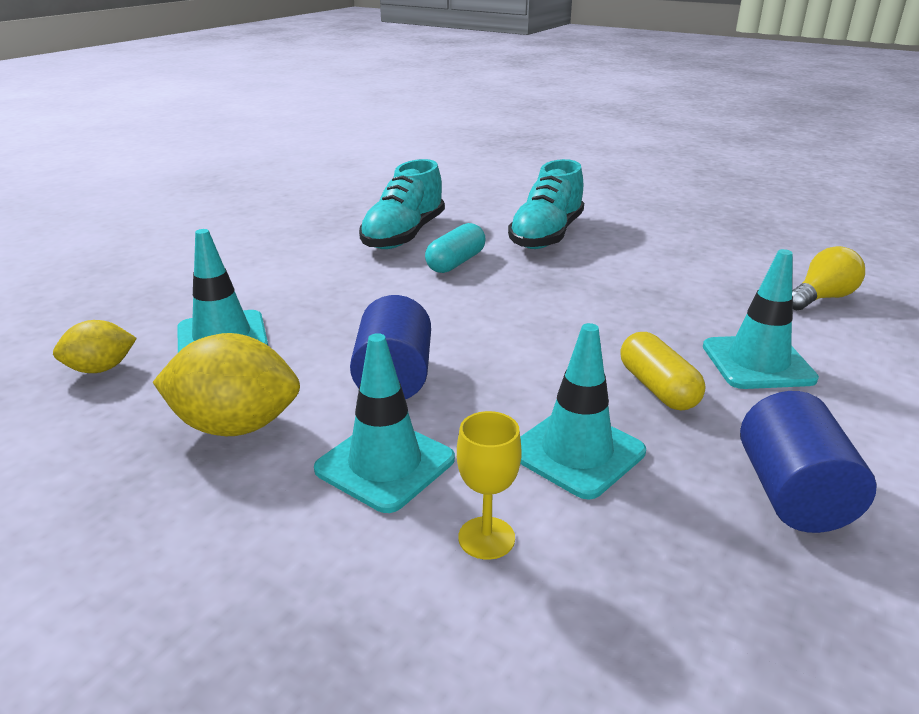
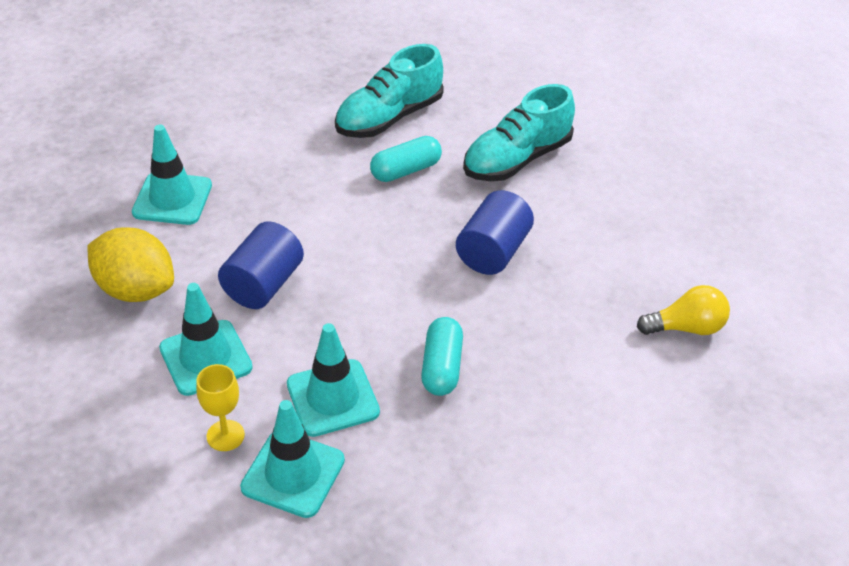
camera: 25 degrees right, 15 degrees up
yellow lemon [53,320,137,373] -> none
yellow capsule [620,332,705,410] -> turquoise capsule [421,317,463,396]
turquoise traffic cone [703,249,819,389] -> turquoise traffic cone moved to [240,400,345,518]
blue cylinder [740,391,876,533] -> blue cylinder moved to [456,190,534,275]

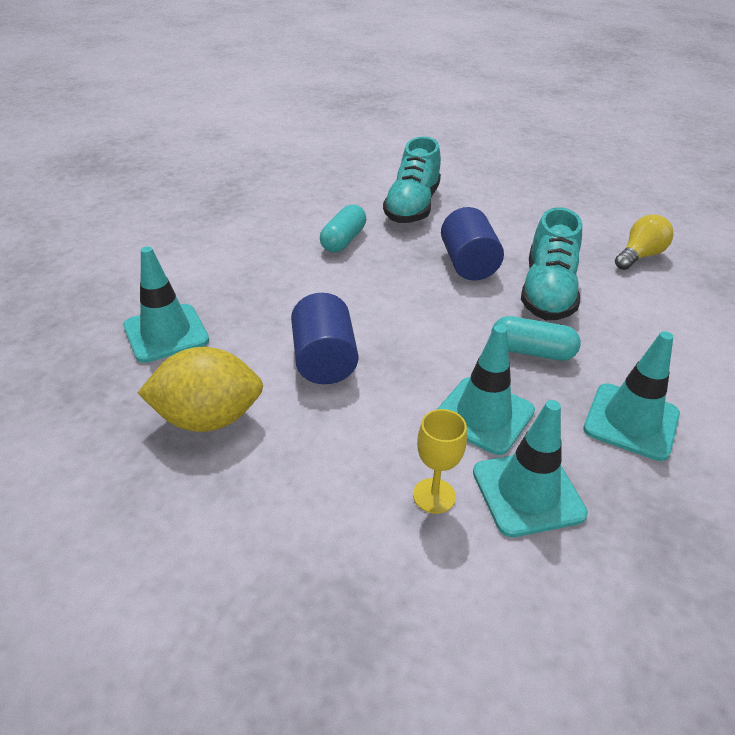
camera: 35 degrees left, 5 degrees down
turquoise traffic cone [159,283,253,396] -> turquoise traffic cone moved to [583,331,680,461]
turquoise shoe [335,44,444,138] -> turquoise shoe moved to [521,207,582,320]
turquoise capsule [421,317,463,396] -> turquoise capsule turned 45 degrees counterclockwise [491,316,581,361]

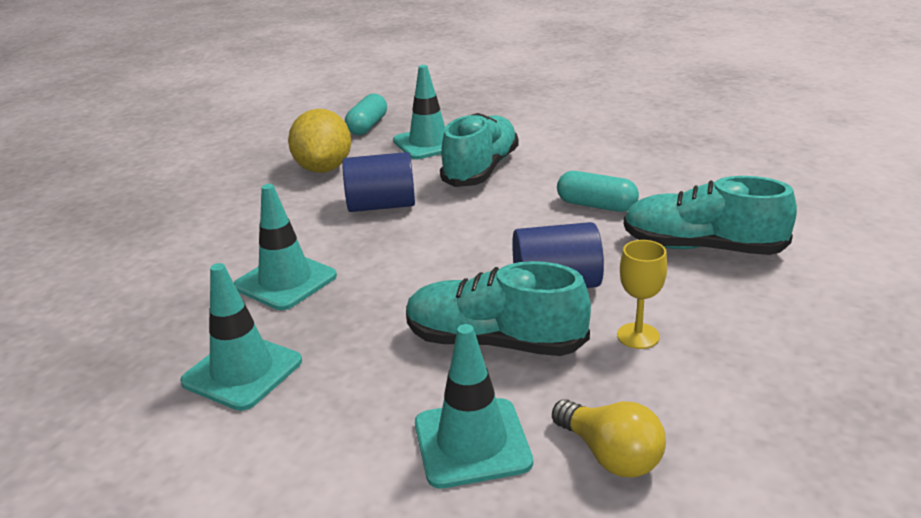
camera: 95 degrees right, 10 degrees down
yellow goblet [413,409,467,514] -> yellow goblet moved to [617,240,667,349]
turquoise traffic cone [473,400,588,537] -> turquoise traffic cone moved to [415,324,533,489]
turquoise capsule [491,316,581,361] -> turquoise capsule moved to [345,93,387,135]
none -> turquoise shoe [440,113,519,187]

